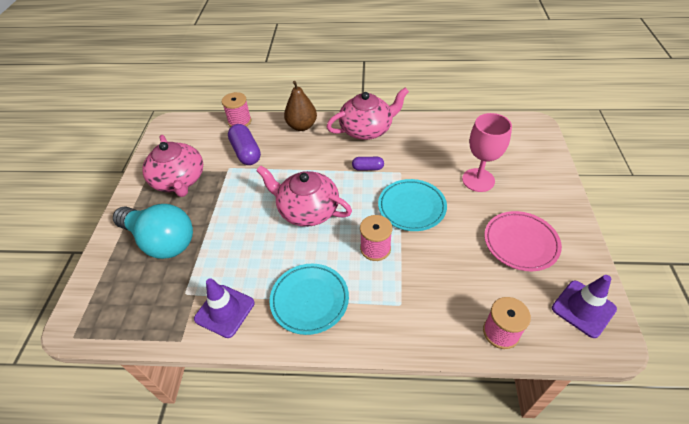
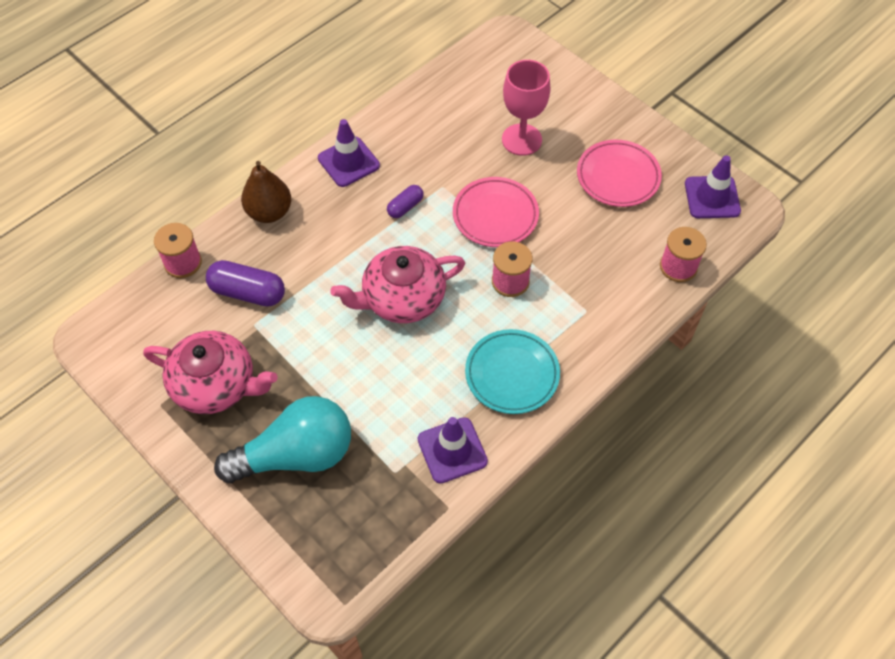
camera: 50 degrees left, 10 degrees up
pink teapot [327,87,409,140] -> purple traffic cone [318,119,380,187]
turquoise plate [378,179,447,231] -> pink plate [453,177,539,247]

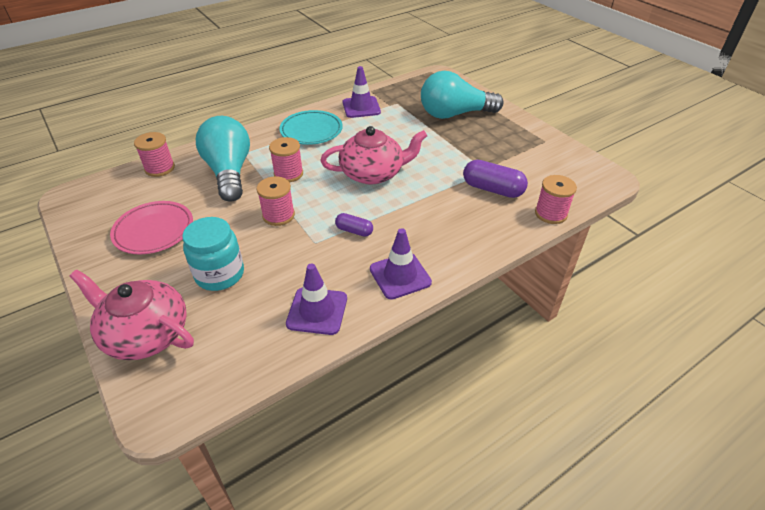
camera: 170 degrees left, 15 degrees down
pink teapot [143,331,278,414] -> pink teapot moved to [69,270,194,360]
brown pear [241,161,291,223] -> none
purple capsule [387,185,424,218] -> purple capsule turned 60 degrees clockwise [335,213,373,237]
pink plate [453,177,539,247] -> pink spool [256,176,295,226]
pink goblet [502,60,550,156] -> turquoise jar [182,217,244,291]
purple traffic cone [685,156,741,218] -> purple traffic cone moved to [286,263,347,335]
none -> turquoise light bulb [196,116,250,201]

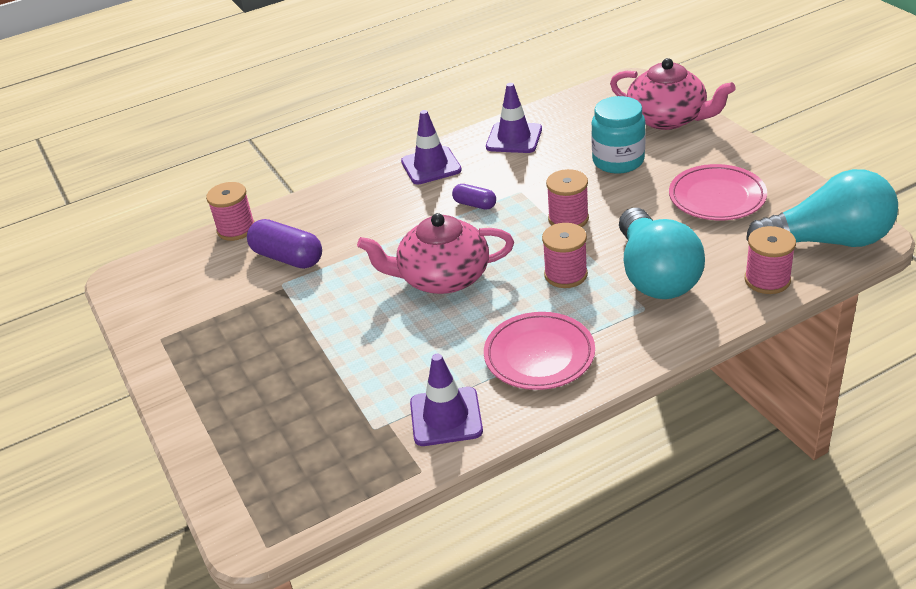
camera: 170 degrees left, 5 degrees down
turquoise plate [279,110,343,145] -> pink plate [484,312,595,390]
turquoise light bulb [421,71,504,119] -> turquoise light bulb moved to [746,169,898,247]

